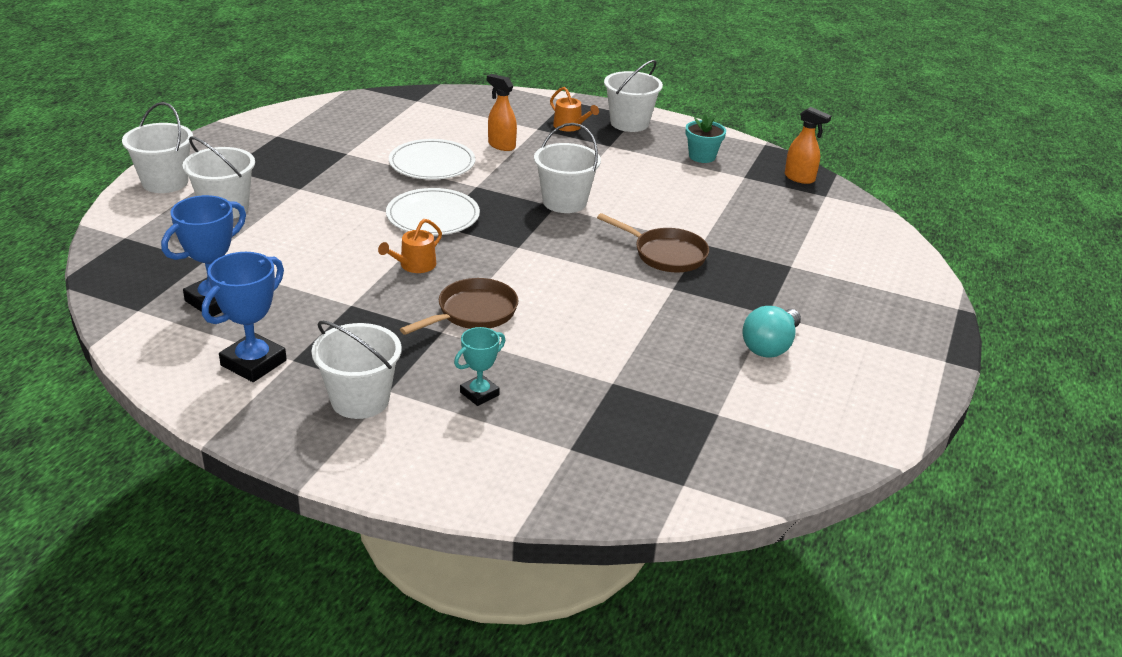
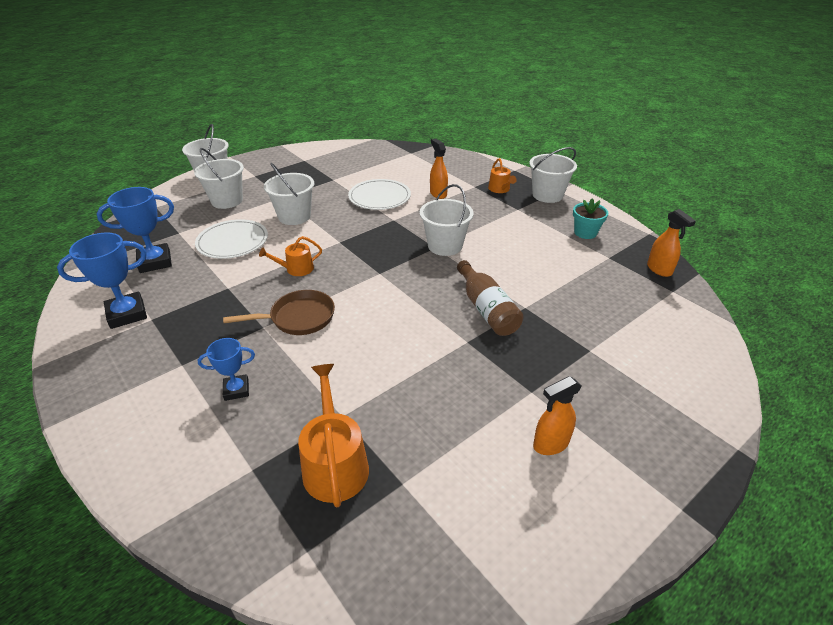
camera: 30 degrees right, 5 degrees up
white bucket [311,321,402,419] -> white bucket moved to [264,163,314,225]
white plate [386,188,480,236] -> white plate moved to [195,219,268,259]
turquoise trophy [454,327,505,406] -> blue trophy [198,338,255,401]
brown pan [597,213,709,272] -> brown bottle [457,260,524,336]
turquoise light bulb [742,306,801,358] -> none
none -> orange watering can [298,364,369,507]
none -> orange spray bottle [533,376,582,455]

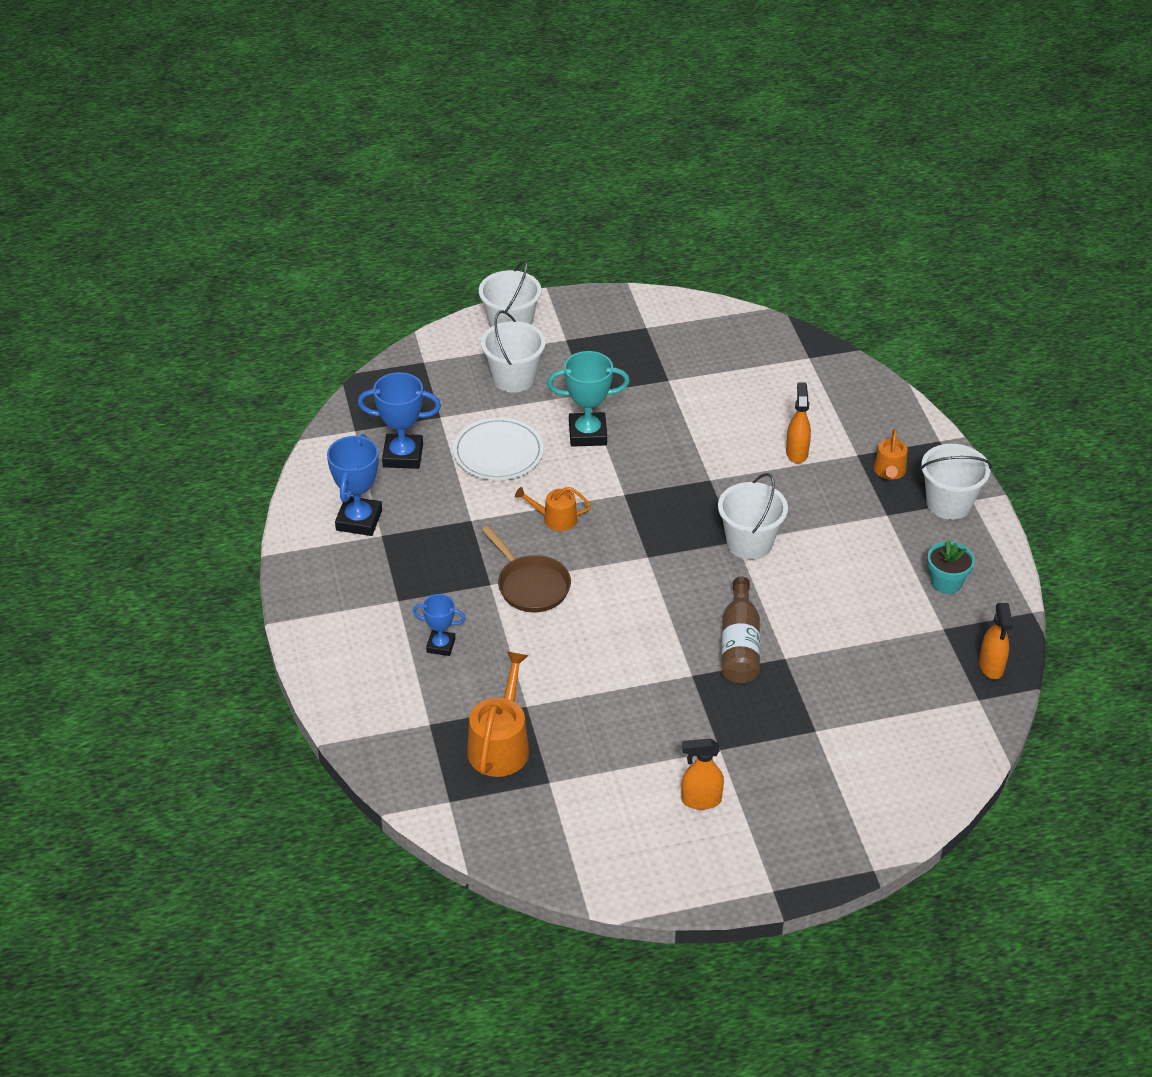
camera: 25 degrees right, 5 degrees up
blue trophy [57,232,147,329] -> blue trophy turned 75 degrees counterclockwise [327,434,382,536]
brown pan [223,290,335,335] -> brown pan turned 45 degrees clockwise [482,526,571,612]
white bucket [264,163,314,225] -> turquoise trophy [547,351,630,447]
white plate [348,179,411,210] -> none

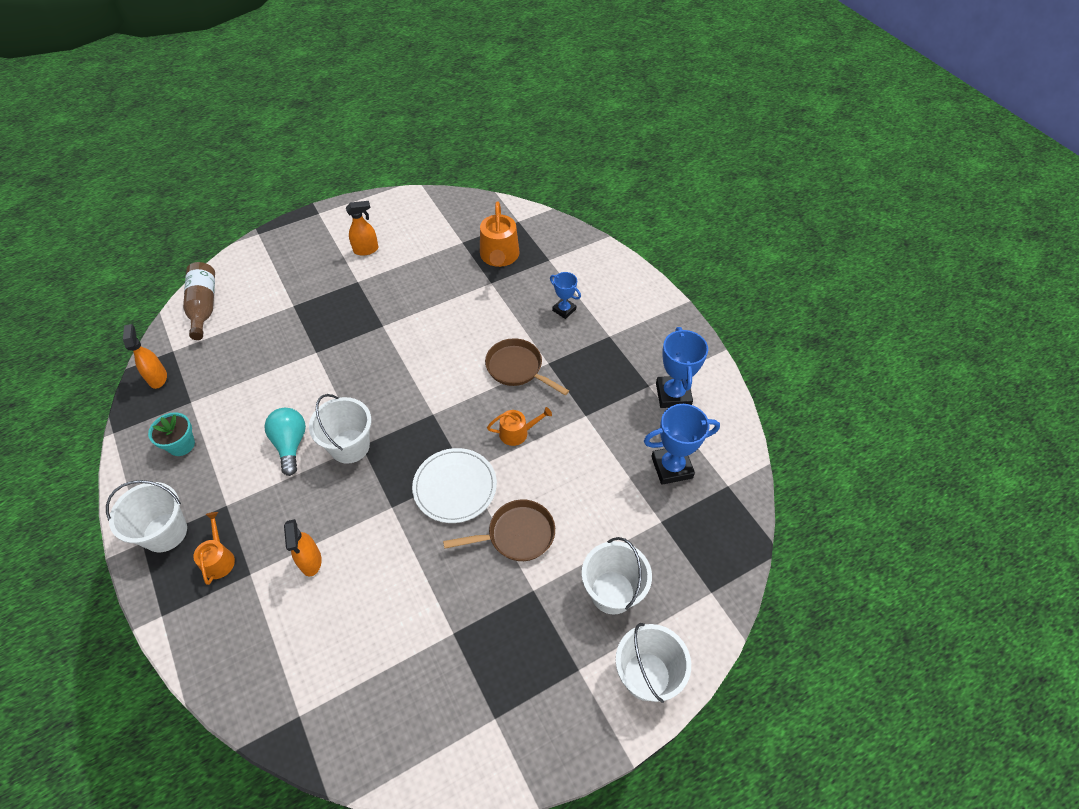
camera: 165 degrees right, 10 degrees up
blue trophy [413,594,466,656] -> blue trophy turned 45 degrees clockwise [550,272,581,319]
white plate [453,417,544,480] -> white plate moved to [412,448,497,523]
turquoise trophy [547,351,630,447] -> brown pan [443,500,555,561]
brown bottle [721,577,760,683] -> brown bottle moved to [183,262,215,340]
none -> turquoise light bulb [265,408,306,476]

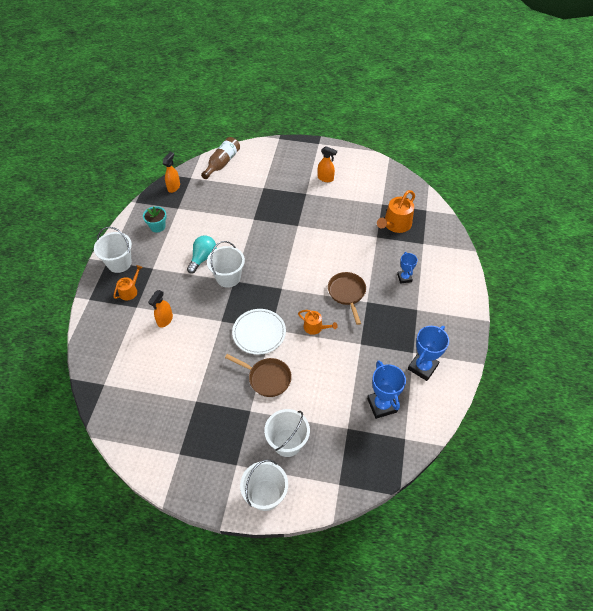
camera: 40 degrees right, 0 degrees up
blue trophy [644,404,720,485] -> blue trophy turned 45 degrees clockwise [367,361,406,419]

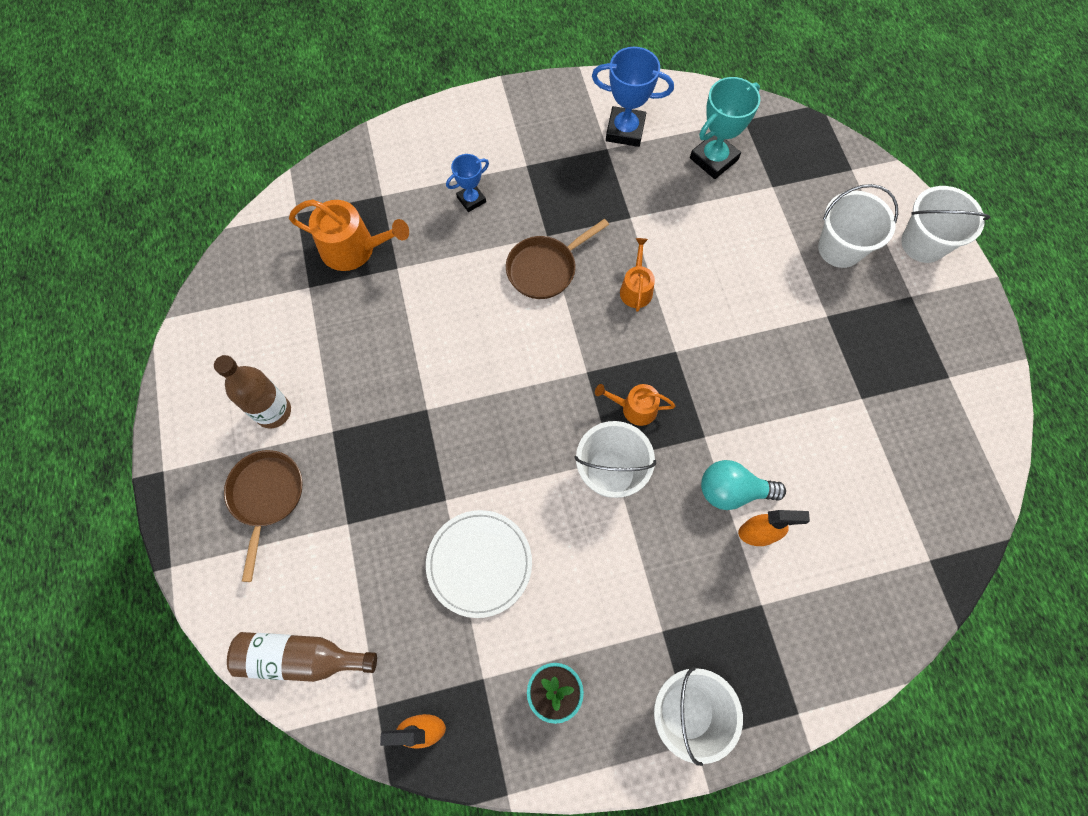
camera: 115 degrees left, 15 degrees up
orange watering can [113,265,143,301] -> orange watering can moved to [595,384,676,426]
turquoise light bulb [187,235,217,274] -> turquoise light bulb moved to [701,460,786,510]
brown pan [225,354,292,397] -> brown pan moved to [224,450,303,582]
white plate [232,309,286,355] -> white plate moved to [426,510,532,618]
orange spray bottle [318,146,337,182] -> brown bottle [214,355,291,429]
blue trophy [367,361,406,419] -> turquoise trophy [690,77,760,179]

